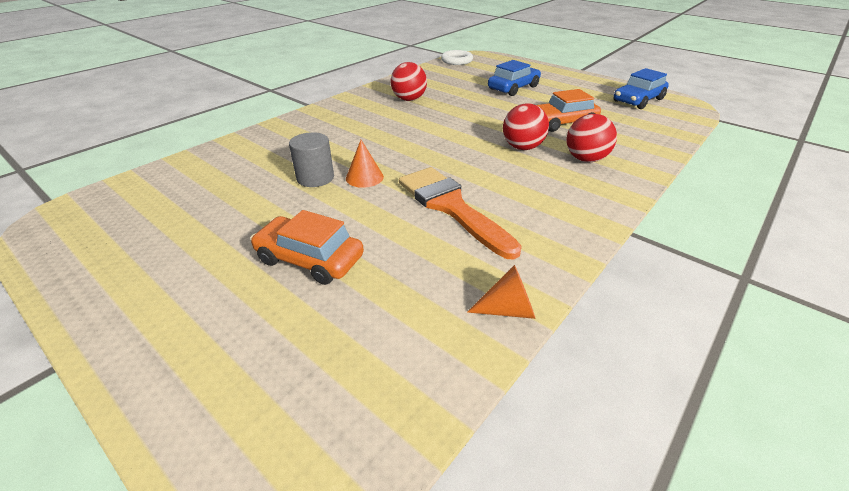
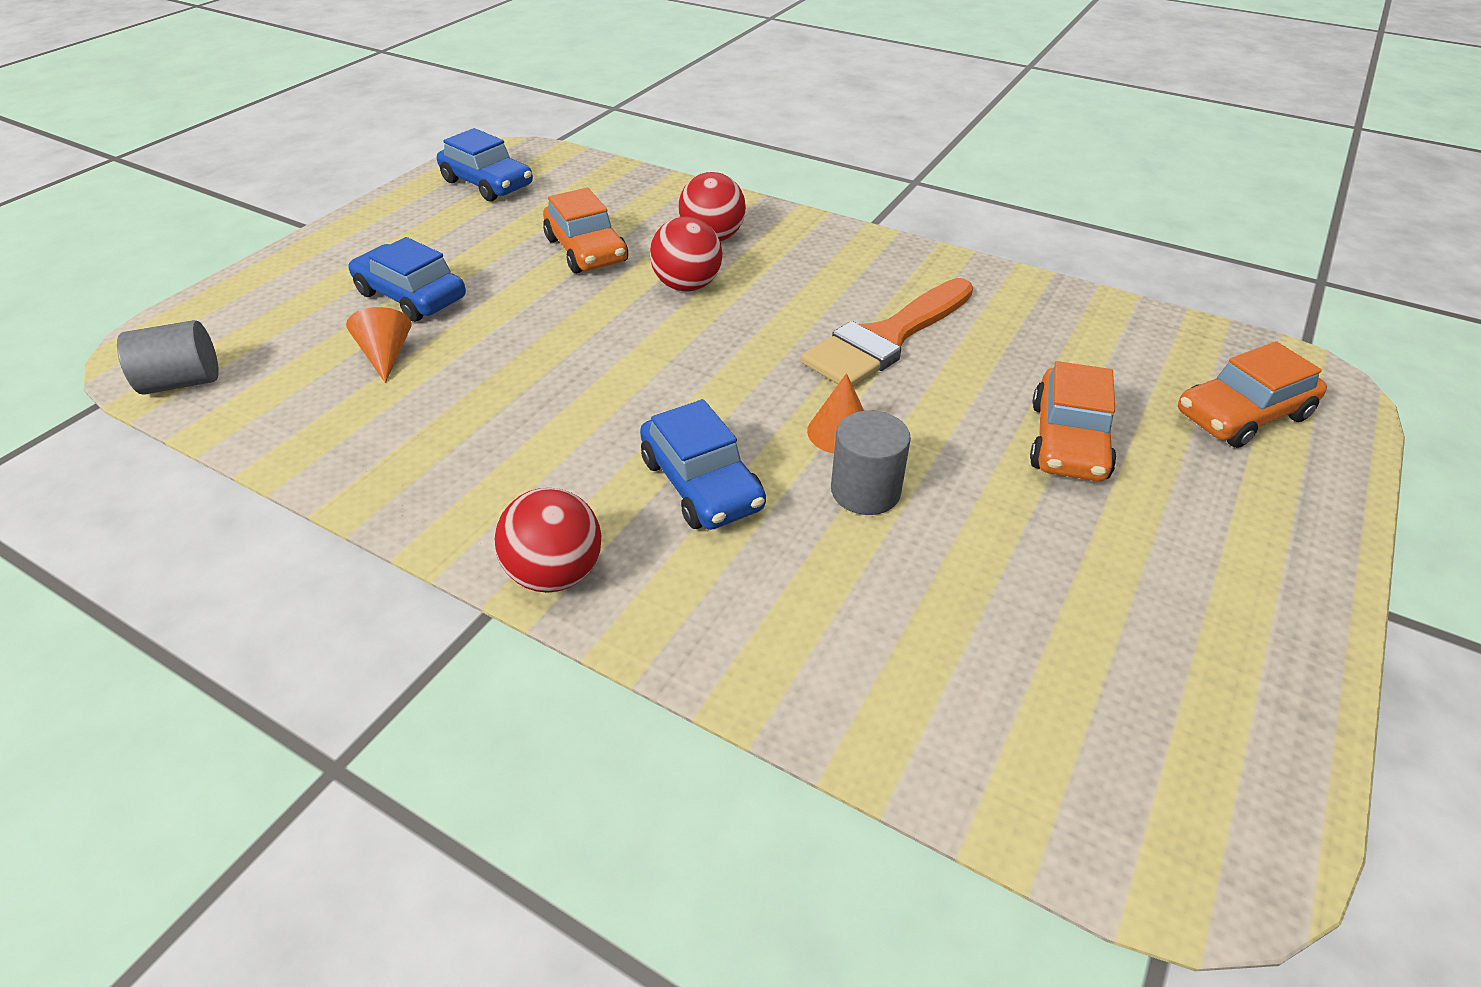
camera: 100 degrees left, 5 degrees up
red ball [391,62,427,101] -> red ball moved to [494,488,601,593]
white ring [441,50,473,65] -> grey cylinder [117,320,219,395]
orange cone [467,265,536,319] -> orange cone moved to [346,307,411,383]
none -> blue car [640,399,766,530]
none -> orange car [1178,341,1327,448]

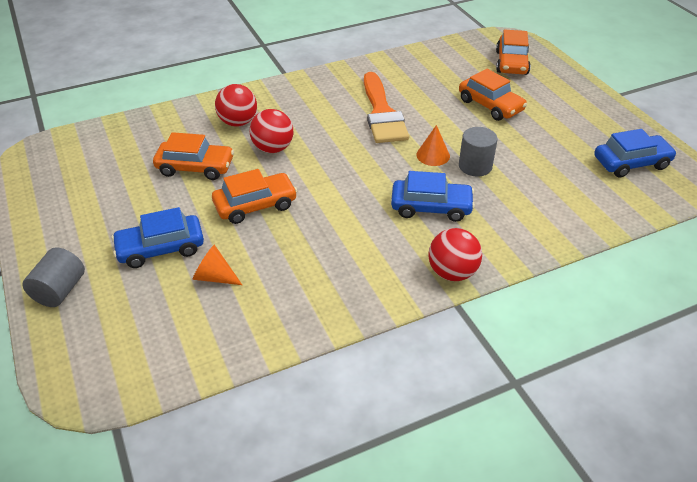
camera: 55 degrees left, 0 degrees up
grey cylinder [117,320,219,395] -> grey cylinder moved to [22,247,85,307]
blue car [437,128,533,202] -> blue car moved to [594,129,677,177]
none -> orange car [212,169,297,224]

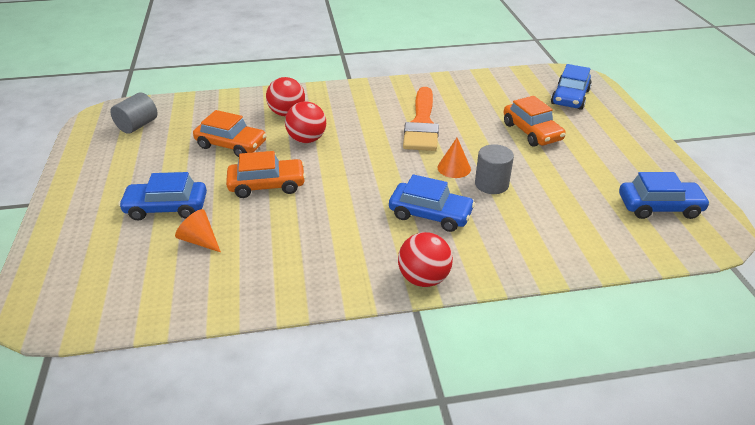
camera: 15 degrees right, 5 degrees down
grey cylinder [22,247,85,307] -> grey cylinder moved to [110,93,158,134]
orange car [496,29,531,75] -> blue car [551,64,592,110]

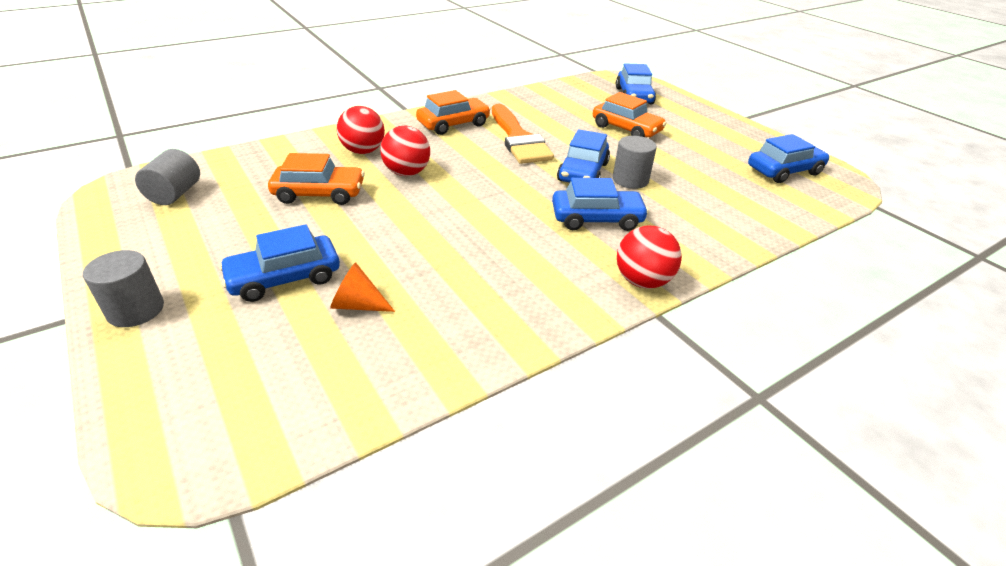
camera: 25 degrees left, 0 degrees up
orange car [226,151,306,198] -> orange car moved to [416,90,491,135]
orange cone [437,138,471,178] -> blue car [557,129,610,183]
none -> grey cylinder [83,250,164,327]

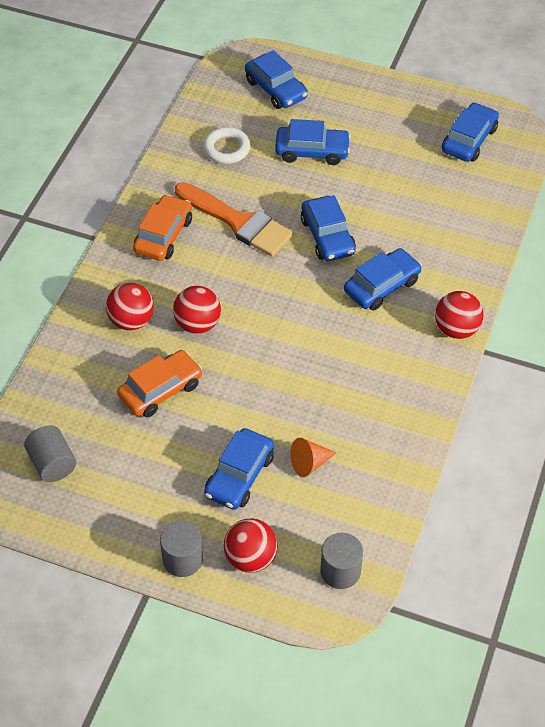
camera: 35 degrees left, 15 degrees up
orange car [593,92,667,137] -> blue car [275,119,351,165]
grey cylinder [613,136,657,189] -> grey cylinder moved to [320,533,363,589]
none -> white ring [203,127,250,164]
none -> red ball [224,519,278,573]

